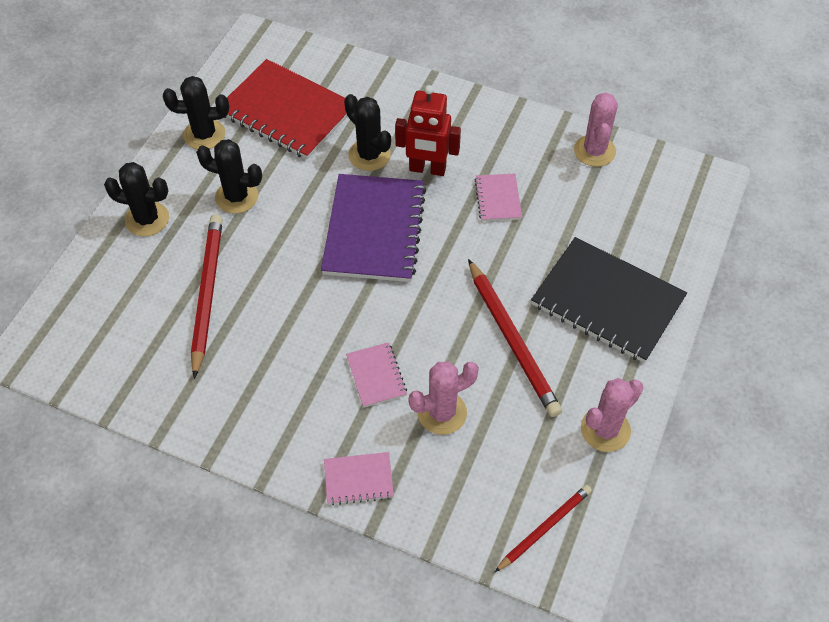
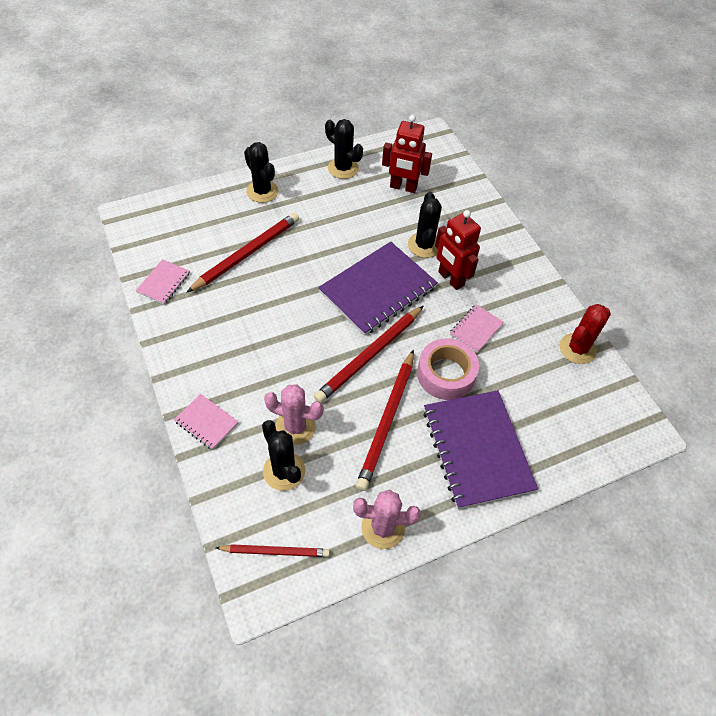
camera: 40 degrees right, 0 degrees up
black cactus [196,139,262,214] -> black cactus moved to [262,420,305,491]
red notebook [224,59,348,159] -> red robot [382,115,432,193]
pink notebook [346,342,407,408] -> pink notebook moved to [136,259,190,305]
black notebook [531,237,687,363] -> purple notebook [423,390,538,509]
pink cactus [574,92,618,167] -> red cactus [560,304,611,364]
none -> red pencil [314,306,423,403]
none -> pink tape [417,338,479,400]

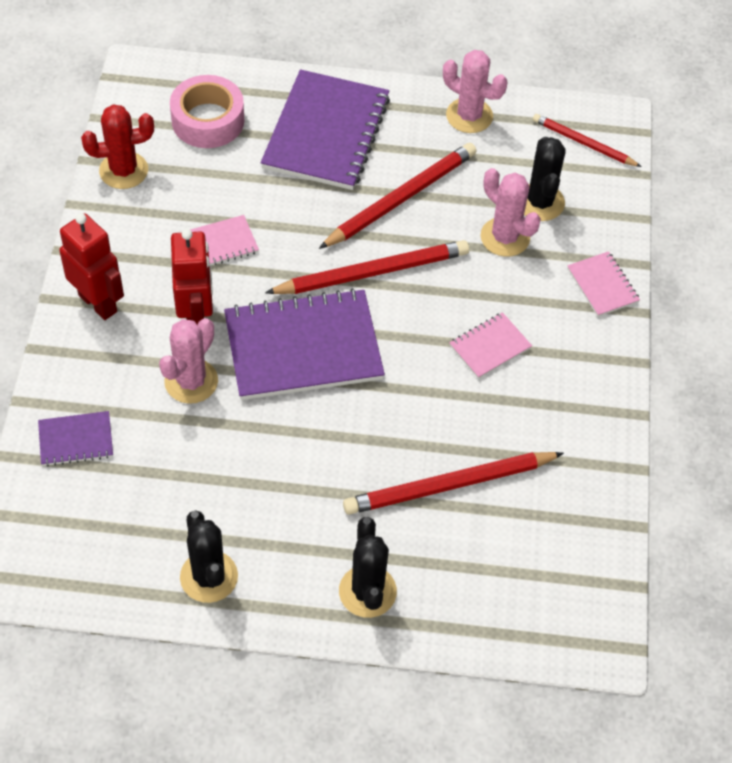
camera: 150 degrees left, 0 degrees up
pink notebook [136,259,190,305] -> pink notebook moved to [449,312,532,379]
red robot [382,115,432,193] -> red robot moved to [59,213,124,320]
black cactus [408,192,442,258] -> pink cactus [159,318,218,404]
pink tape [417,338,479,400] -> pink tape moved to [170,75,244,148]
none -> purple notebook [38,411,113,466]

